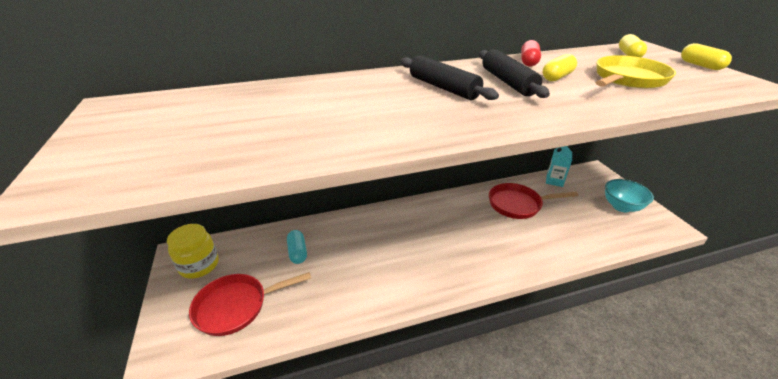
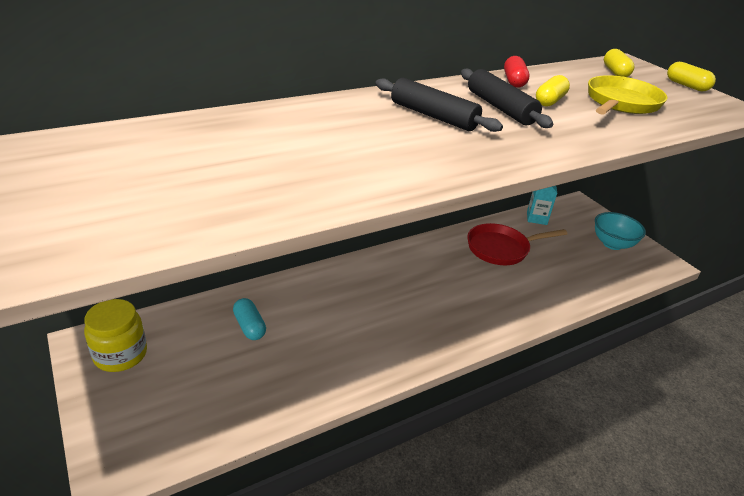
camera: 15 degrees left, 0 degrees up
red pan [189,272,311,336] -> none

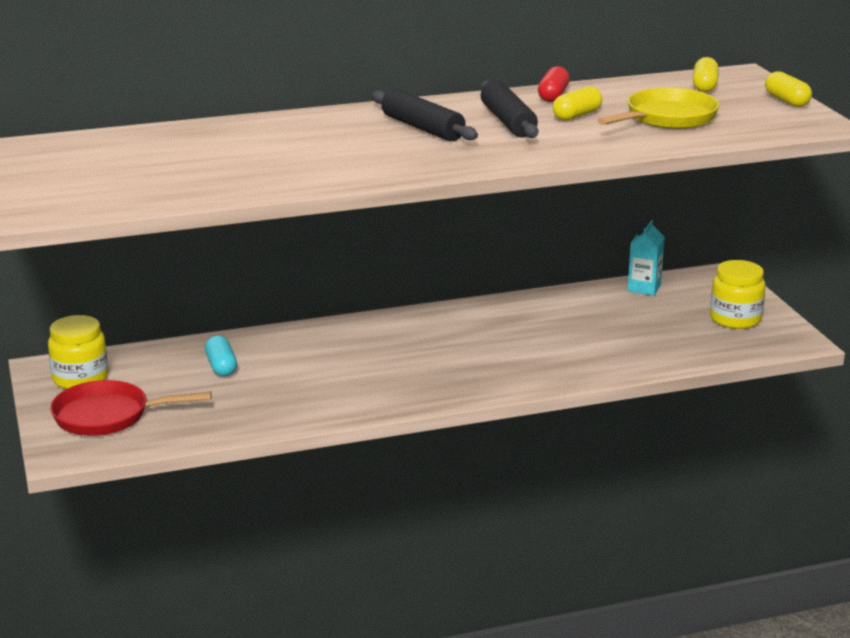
camera: 15 degrees right, 10 degrees down
red pan [467,223,567,265] -> red pan moved to [50,380,212,436]
turquoise bowl [595,212,646,250] -> yellow jar [710,260,765,329]

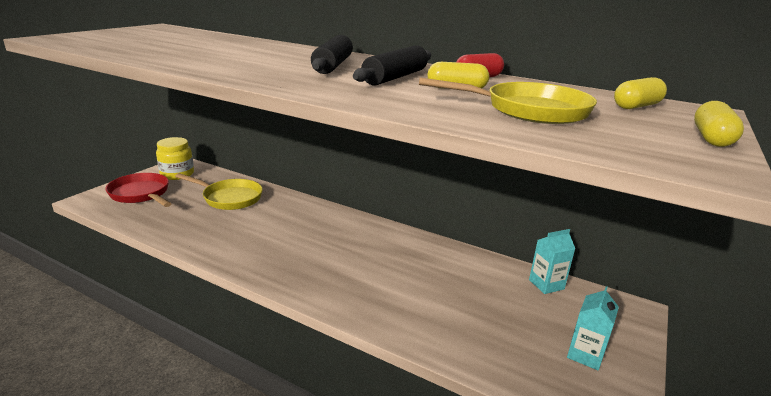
camera: 45 degrees right, 0 degrees up
turquoise capsule [205,335,237,376] -> yellow pan [175,173,263,210]
yellow jar [710,260,765,329] -> turquoise carton [567,286,619,370]

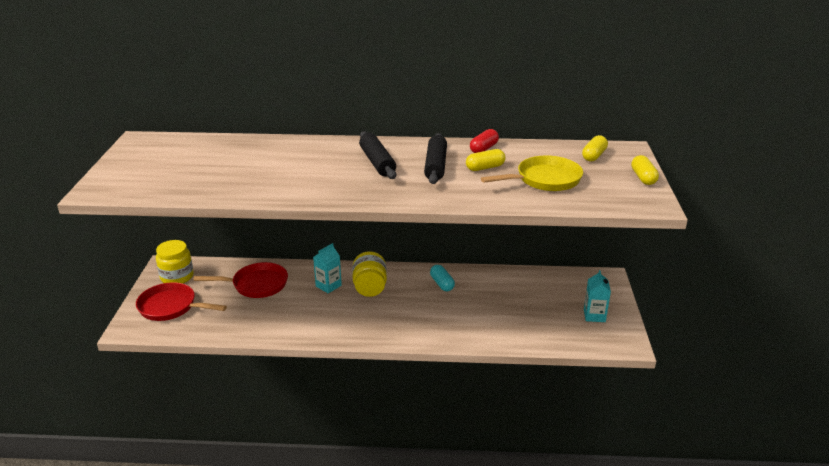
camera: 25 degrees left, 5 degrees up
yellow pan [175,173,263,210] -> red pan [194,262,288,298]
turquoise carton [529,229,575,294] -> turquoise carton moved to [313,243,342,293]
none -> yellow jar [352,251,387,297]
none -> turquoise capsule [430,265,455,291]

